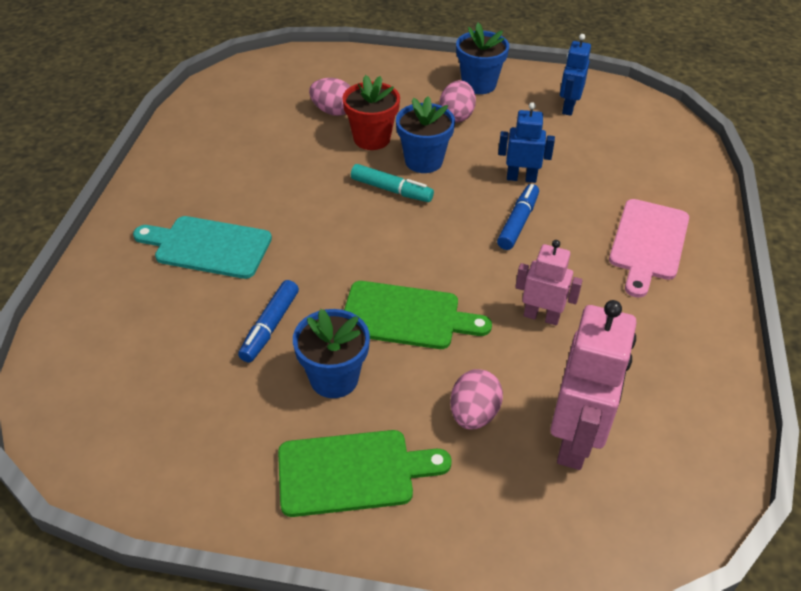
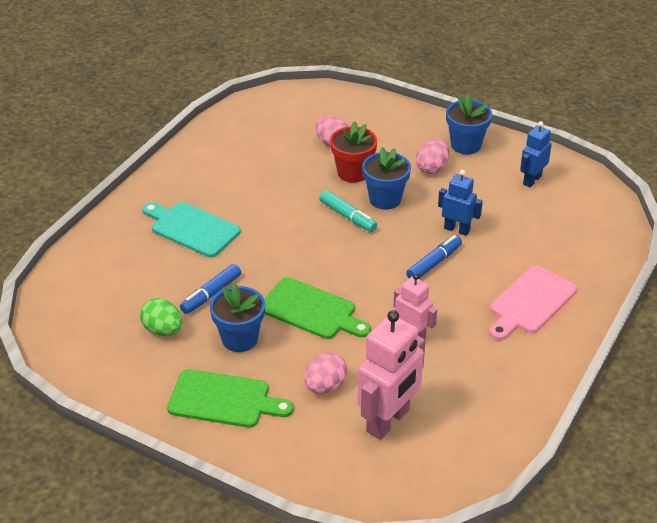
camera: 20 degrees right, 5 degrees down
none -> green egg [140,298,182,336]

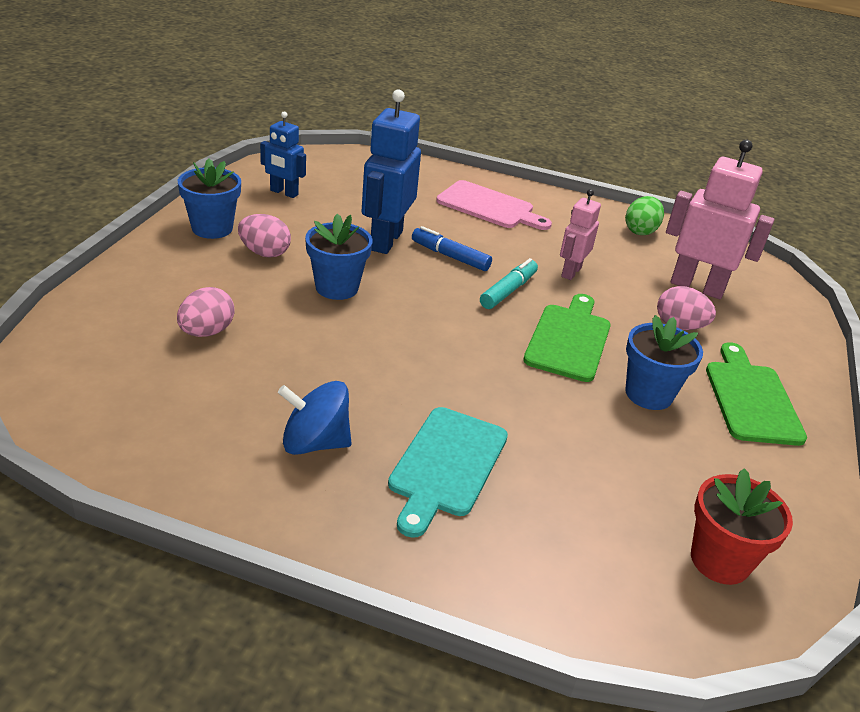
camera: 105 degrees left, 5 degrees down
green egg [140,298,182,336] -> green egg moved to [625,196,664,235]
blue marker [180,264,241,314] -> none
turquoise marker [319,190,377,232] -> turquoise marker moved to [480,258,538,309]
red flower pot [330,121,377,183] -> red flower pot moved to [691,468,793,585]
blue robot [438,170,483,236] -> blue robot [362,89,421,254], size x1.72
none -> blue spinning top [278,381,352,455]

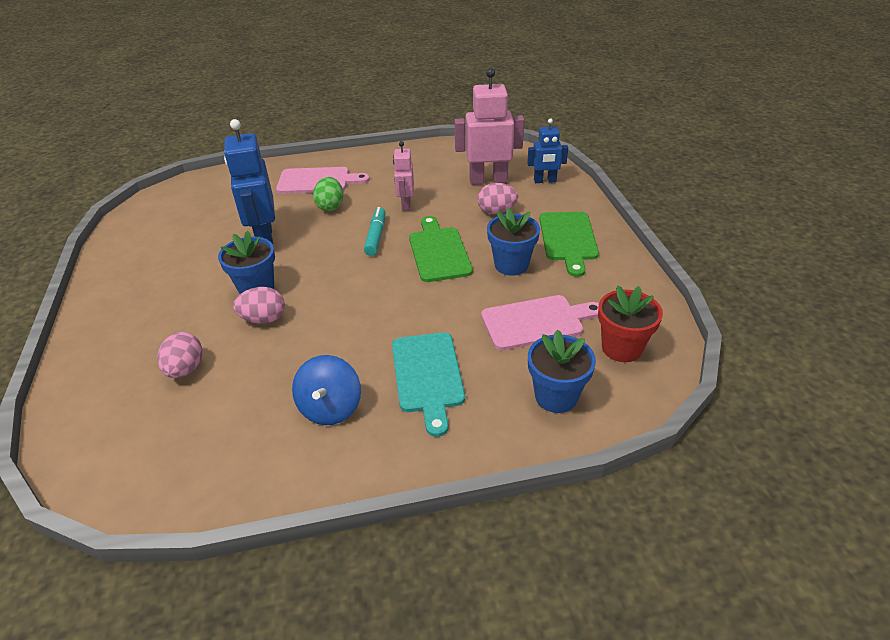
camera: 25 degrees left, 5 degrees up
blue flower pot [178,158,241,239] -> blue flower pot moved to [528,329,596,413]
pink egg [238,214,291,258] -> pink egg moved to [233,287,285,324]
blue robot [260,111,306,198] -> blue robot moved to [527,118,568,183]
blue spinning top [278,381,352,455] -> blue spinning top turned 60 degrees counterclockwise [292,355,361,425]
blue marker [412,226,492,271] -> none
green egg [625,196,664,235] -> green egg moved to [313,177,343,211]
green cutting board [706,342,807,446] -> green cutting board turned 150 degrees counterclockwise [540,212,599,277]
none -> pink cutting board [481,295,599,350]

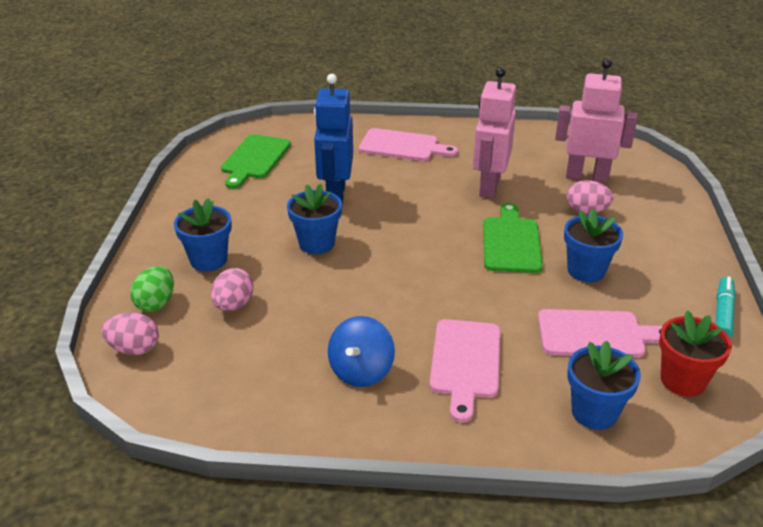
camera: 15 degrees right, 5 degrees down
pink egg [233,287,285,324] -> pink egg moved to [102,313,159,355]
green egg [313,177,343,211] -> green egg moved to [130,266,174,312]
turquoise marker [364,207,386,256] -> turquoise marker moved to [715,277,736,338]
turquoise cutting board [392,332,465,437] -> pink cutting board [429,319,501,423]
pink robot [393,141,414,211] -> pink robot [473,67,516,198], size x1.72
blue robot [527,118,568,183] -> none
green cutting board [540,212,599,277] -> green cutting board moved to [221,134,291,189]
none -> blue flower pot [174,198,232,271]

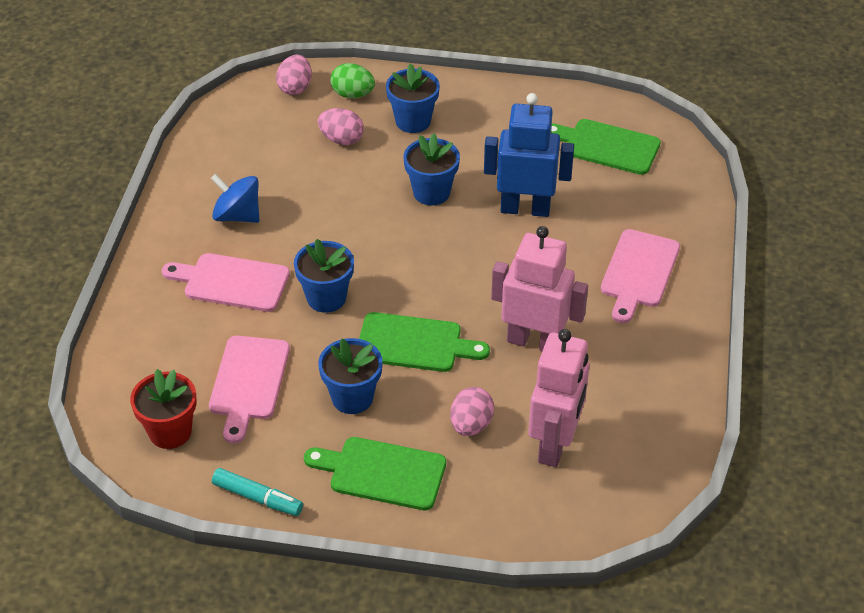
camera: 95 degrees right, 10 degrees up
blue flower pot [567,340,641,430] -> blue flower pot moved to [294,239,354,313]
none -> green cutting board [304,437,446,510]

